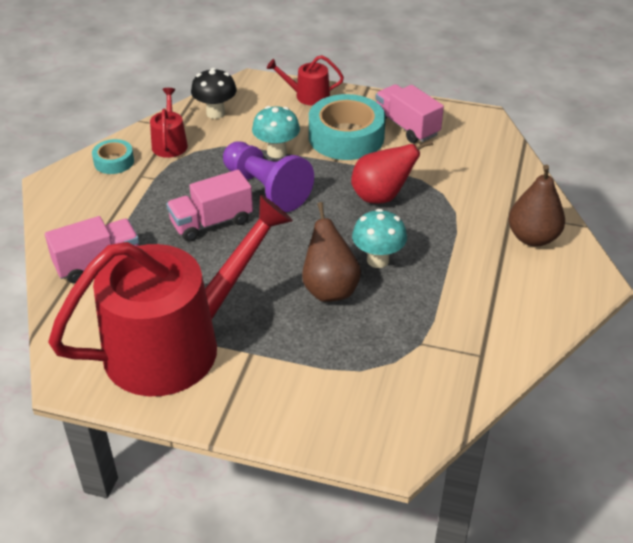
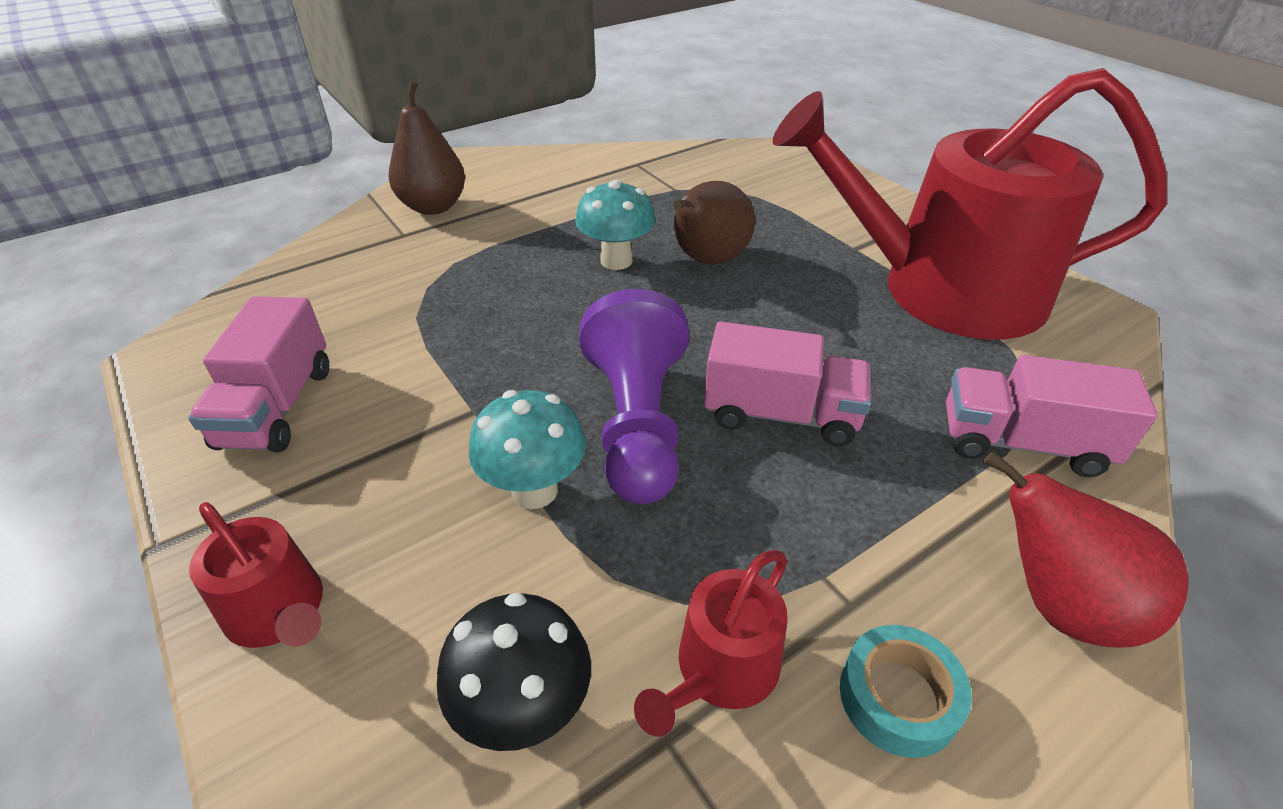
camera: 140 degrees left, 0 degrees up
turquoise tape [309,94,386,160] -> none
red pear [351,140,433,204] -> red pear moved to [983,451,1188,647]

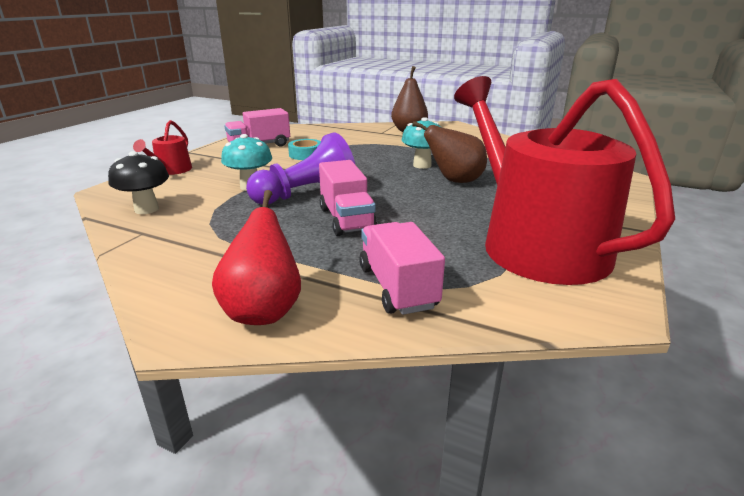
camera: 60 degrees right, 15 degrees down
red watering can [634,550,788,737] -> none
turquoise tape [840,625,972,758] -> turquoise tape moved to [288,139,321,160]

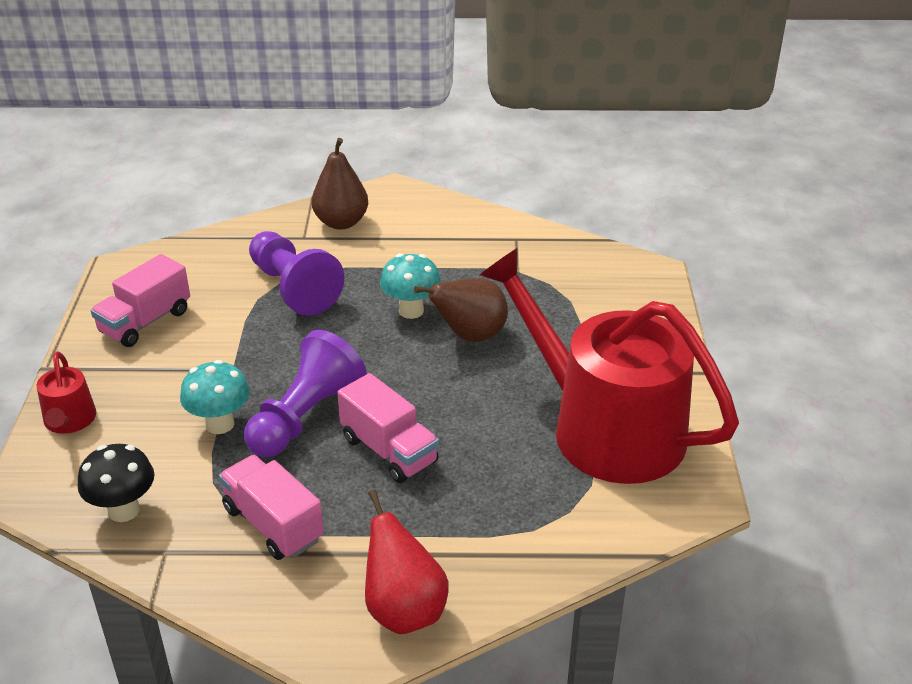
camera: 25 degrees left, 10 degrees up
turquoise tape [288,139,321,160] -> none
pink truck [359,222,445,315] -> pink truck moved to [219,455,324,560]
none -> purple pawn [249,231,344,316]

